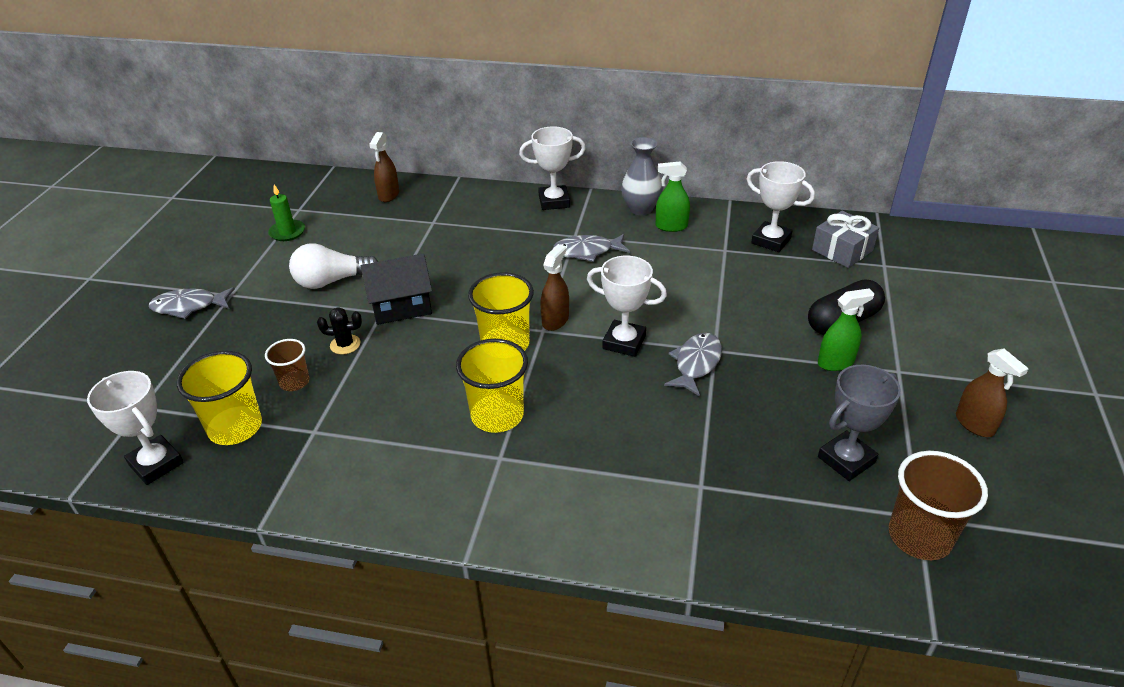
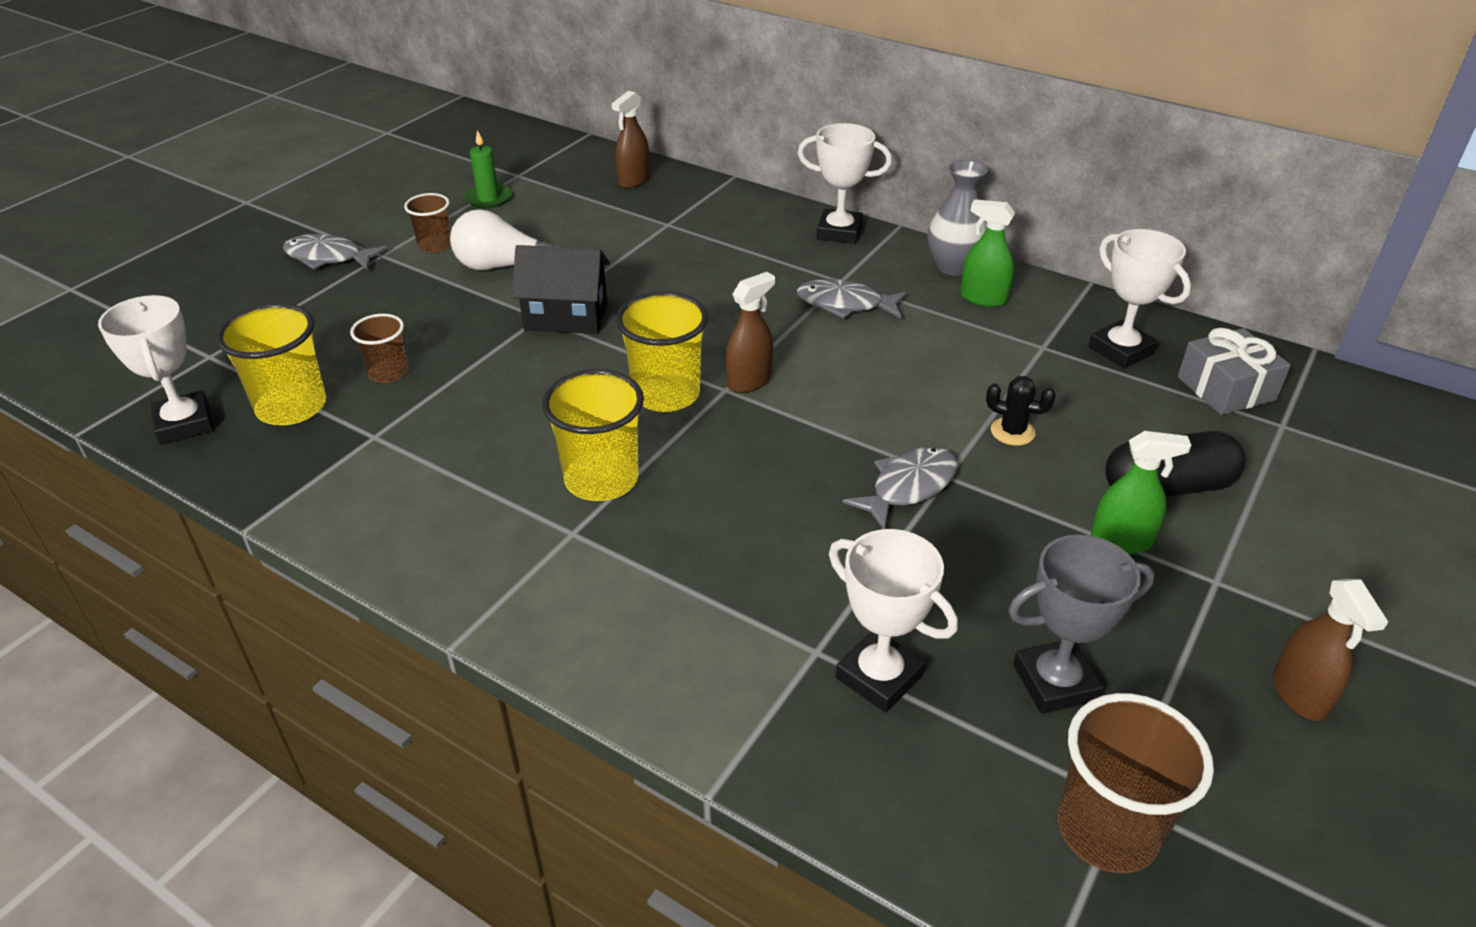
camera: 20 degrees right, 0 degrees up
black cactus [317,307,362,355] -> black cactus moved to [986,376,1056,446]
white trophy [587,256,667,357] -> white trophy moved to [829,529,958,712]
none -> brown cup [404,193,451,253]

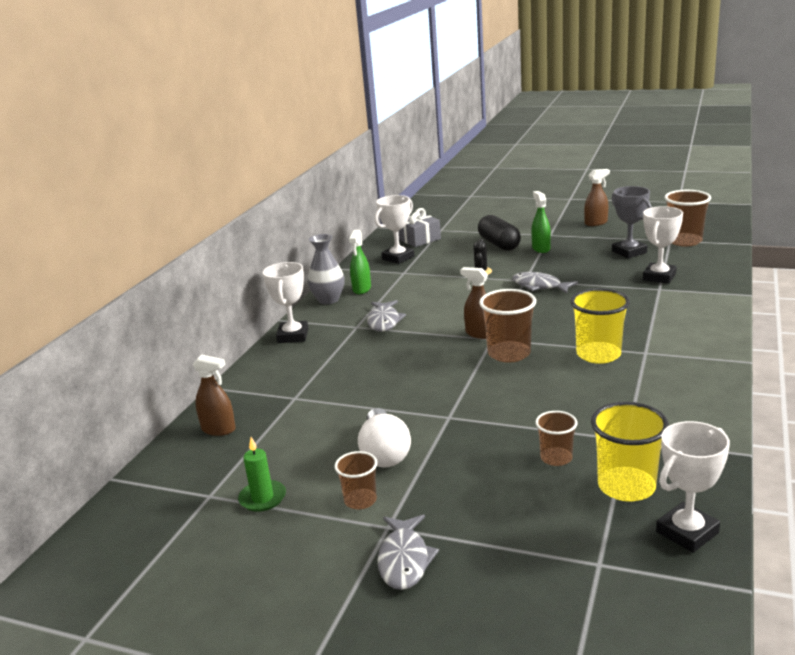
camera: 100 degrees left, 15 degrees down
black house [512,245,610,334] -> none
yellow cup [616,291,708,412] -> brown cup [479,289,536,363]

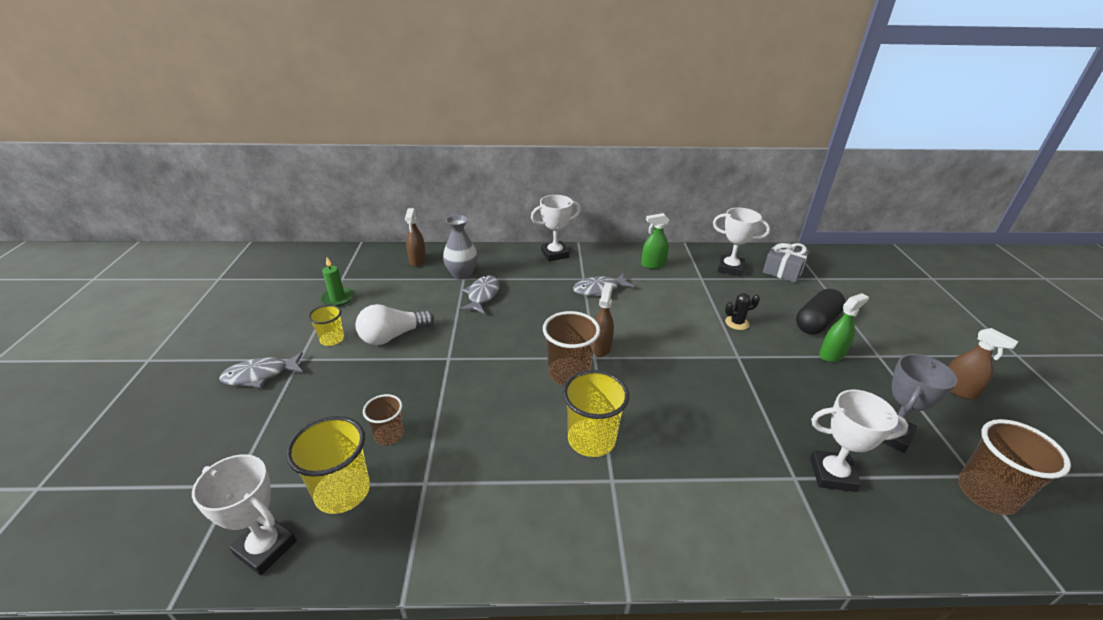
camera: 65 degrees right, 10 degrees up
grey vase [307,234,345,304] -> grey vase moved to [443,215,478,279]
brown cup [334,451,377,509] -> yellow cup [308,305,344,346]
grey fish [512,272,578,293] -> grey fish moved to [459,275,499,314]

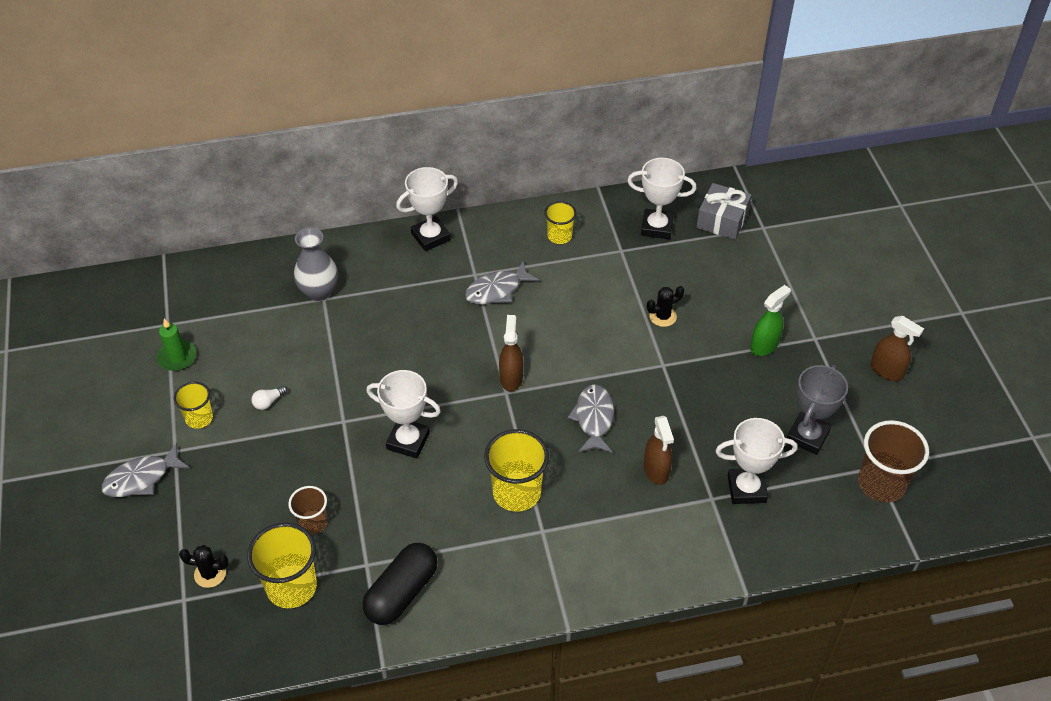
camera: 10 degrees left, 15 degrees up
white trophy [192,454,297,575] -> white trophy moved to [367,370,441,458]
white light bulb [355,304,434,345] -> white light bulb [251,386,287,410], size x0.44
brown spray bottle [405,208,426,266] -> brown spray bottle moved to [644,416,674,485]
grey fish [459,275,499,314] -> grey fish moved to [568,384,614,453]
brown cup [543,311,600,385] -> none
green spray bottle [641,213,669,269] -> yellow cup [544,201,577,244]
black capsule [796,289,846,334] -> black capsule moved to [362,543,438,625]
none -> black cactus [179,545,229,588]

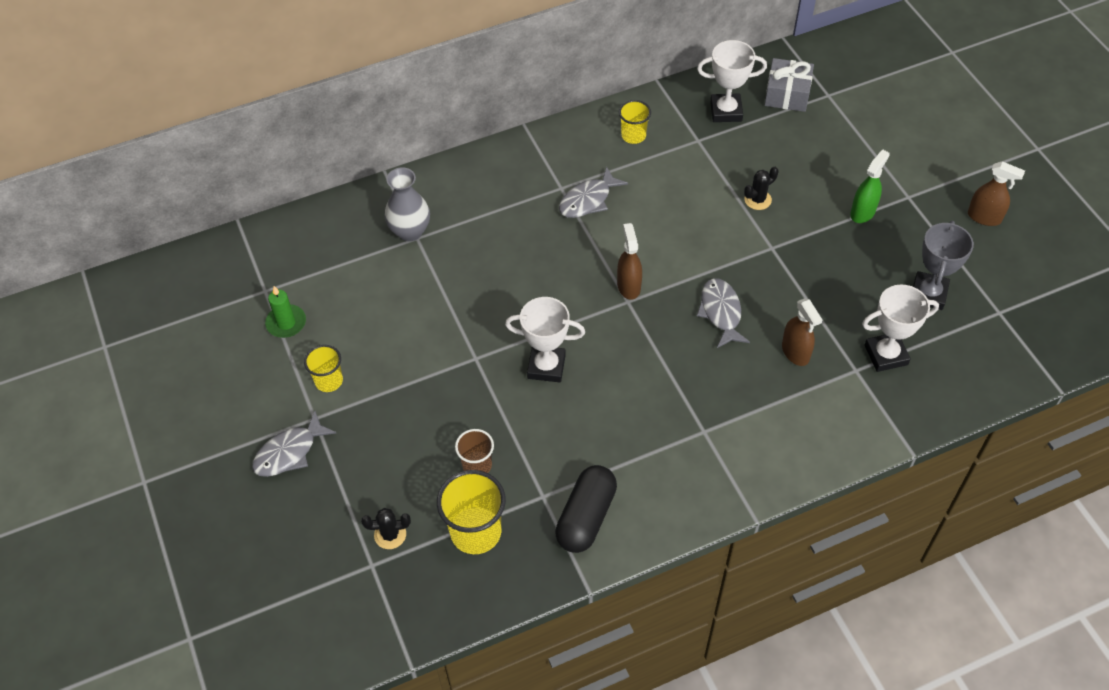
camera: 10 degrees left, 5 degrees up
white light bulb [251,386,287,410] -> none
white trophy [396,167,458,251] -> none
yellow cup [484,429,549,512] -> none
brown cup [858,420,929,503] -> none

